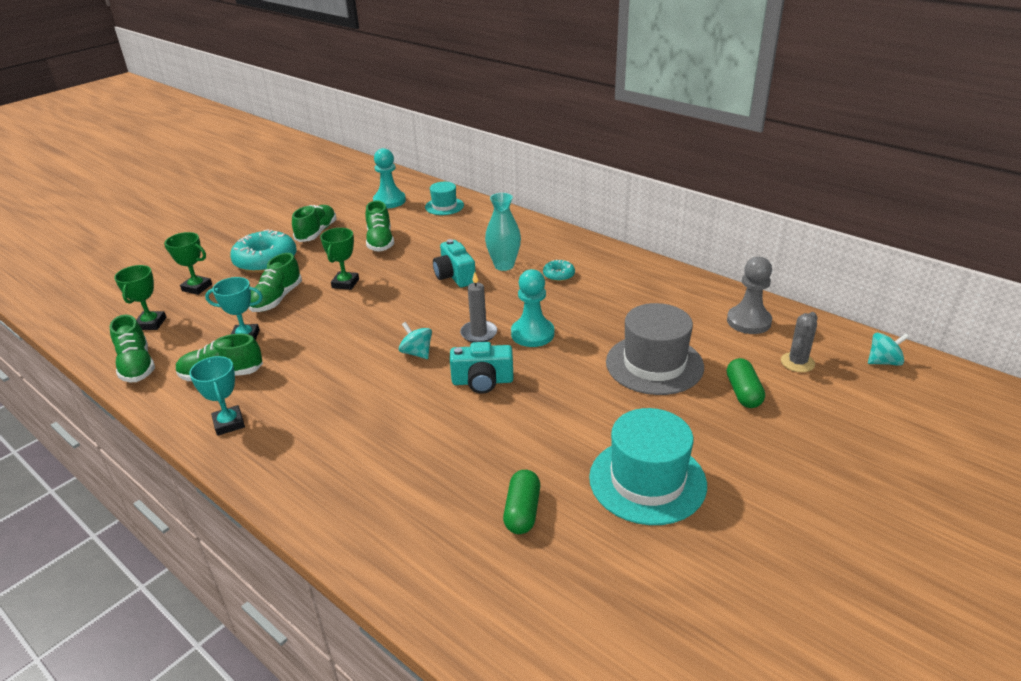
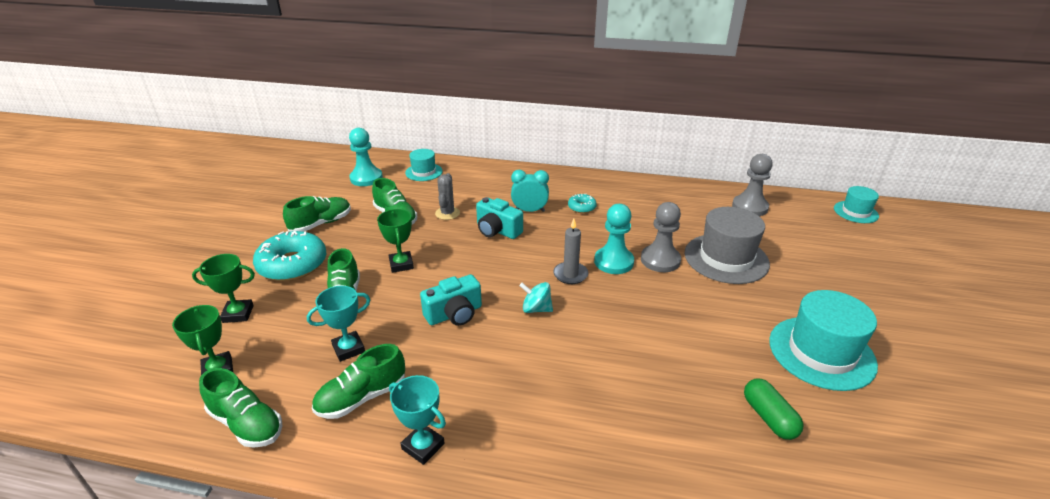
camera: 30 degrees left, 0 degrees up
green shoe [292,205,336,242] -> green shoe turned 60 degrees clockwise [283,196,351,232]
turquoise camera [450,342,514,394] -> turquoise camera moved to [420,274,482,326]
turquoise vase [485,193,521,271] -> turquoise clock [511,170,549,212]
green capsule [727,358,765,408] -> none
grey cactus [781,312,817,372] -> grey cactus moved to [435,173,460,220]
turquoise spinning top [868,333,909,366] -> turquoise hat [834,186,879,223]
none -> grey pawn [641,202,681,272]

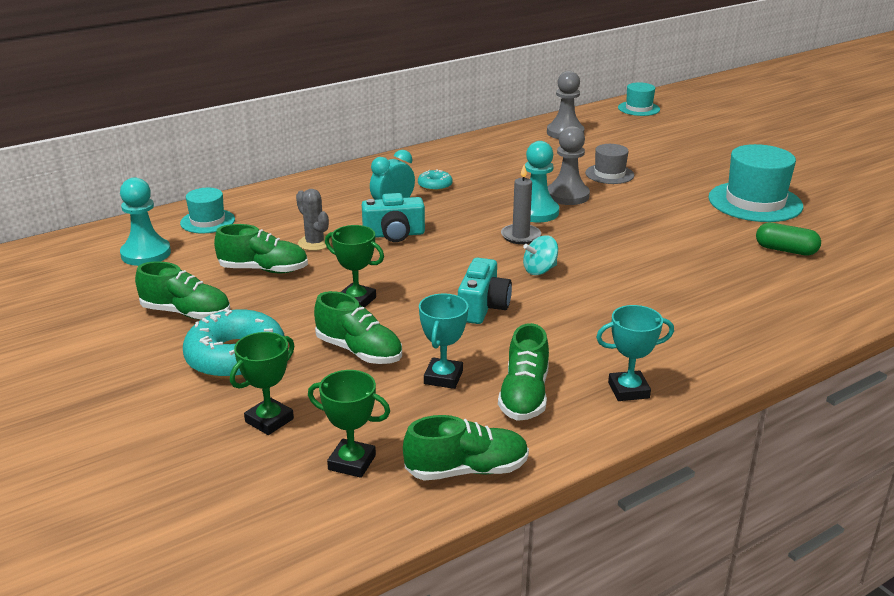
camera: 45 degrees left, 5 degrees down
green shoe [283,196,351,232] -> green shoe turned 105 degrees clockwise [135,261,230,320]
grey hat [685,207,770,284] -> grey hat [585,144,634,184], size x0.56

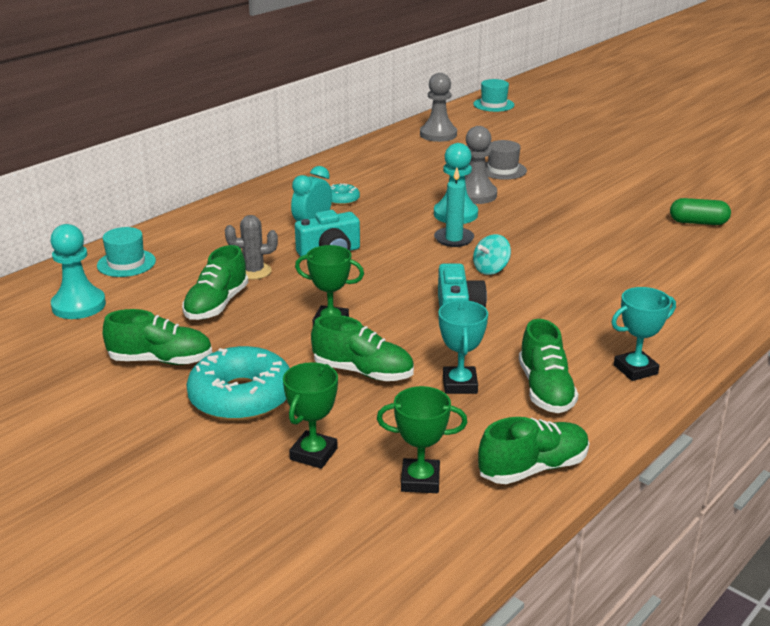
camera: 15 degrees left, 0 degrees up
green shoe [214,224,308,273] -> green shoe turned 120 degrees clockwise [182,245,248,320]
grey cactus [296,189,332,251] -> grey cactus turned 45 degrees counterclockwise [225,215,278,280]
grey candle [501,165,541,244] -> turquoise candle [434,168,474,247]
turquoise hat [708,144,803,222] -> none

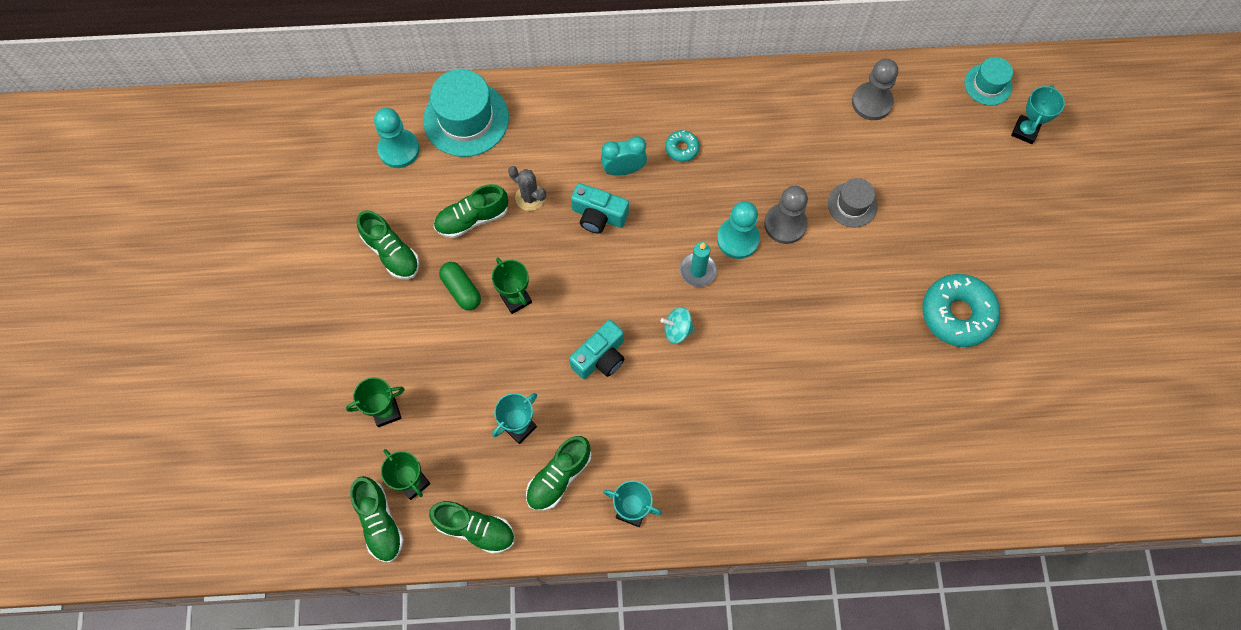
camera: 45 degrees right, 40 degrees up
turquoise hat [97,227,156,277] -> turquoise hat [423,69,509,157], size x1.78
turquoise donut [186,346,290,421] -> turquoise donut moved to [922,274,1000,347]
green shoe [311,315,414,381] -> green shoe moved to [350,476,404,562]
green capsule [670,198,731,225] -> green capsule moved to [439,262,481,311]
none -> turquoise trophy [1011,85,1065,144]

